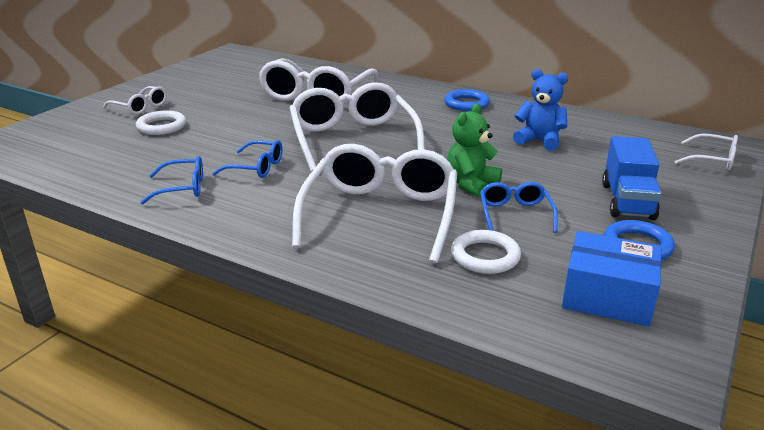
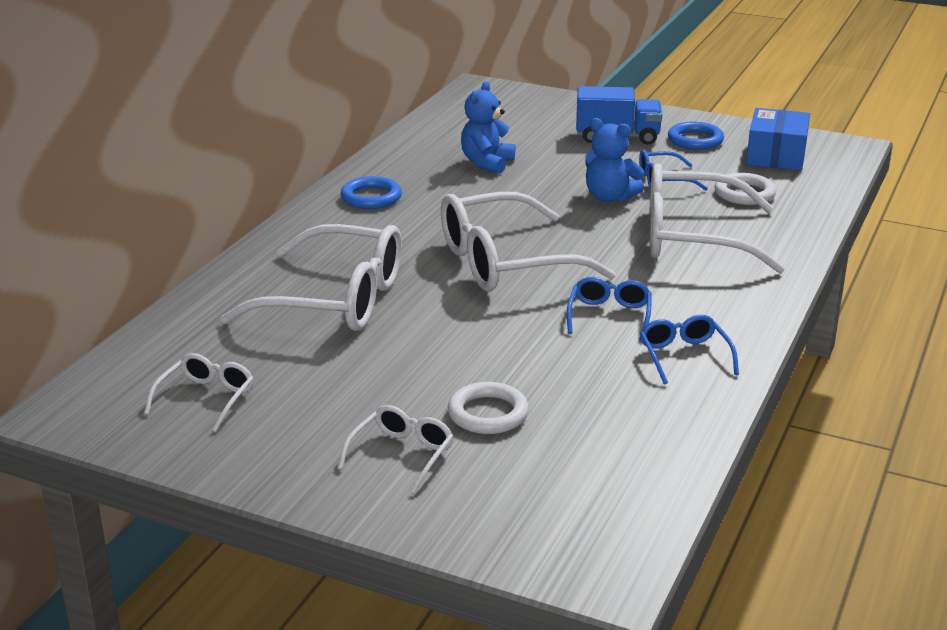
camera: 95 degrees left, 0 degrees up
green teddy bear [447,103,502,198] -> blue teddy bear [585,118,644,202]
white glasses [675,134,738,170] -> white glasses moved to [144,353,254,432]

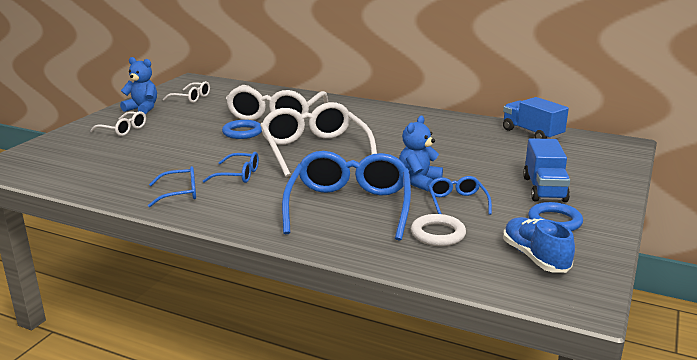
camera: 90 degrees right, 5 degrees down
blue ring [341,176,402,209] -> blue ring moved to [222,120,262,139]
white ring [448,382,529,434] -> none
blue teddy bear [461,81,515,174] -> blue teddy bear moved to [120,57,157,114]
white glasses [649,164,785,274] -> blue glasses [282,151,411,241]
blue box [746,108,810,170] -> blue shoe [503,217,575,273]
none -> blue truck [503,97,569,139]

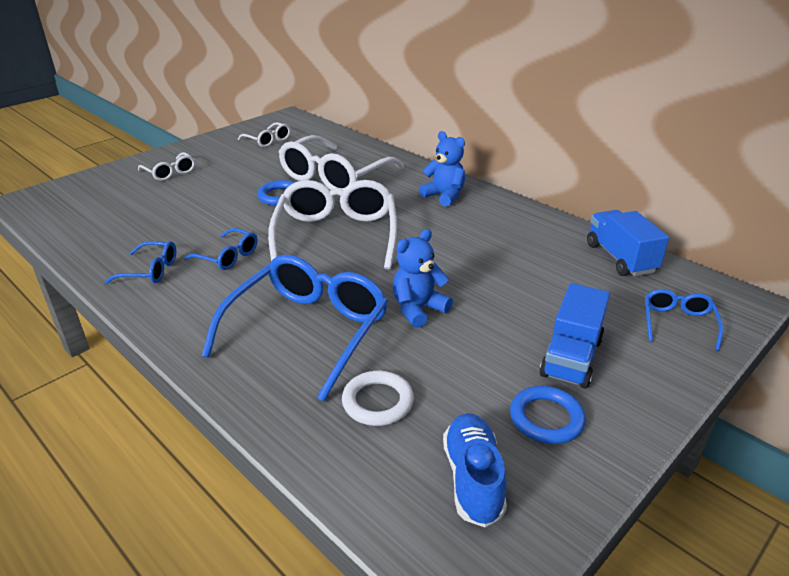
camera: 20 degrees right, 10 degrees up
blue teddy bear [120,57,157,114] -> blue teddy bear moved to [419,131,465,207]
blue glasses [428,176,492,215] -> blue glasses moved to [645,289,723,351]

